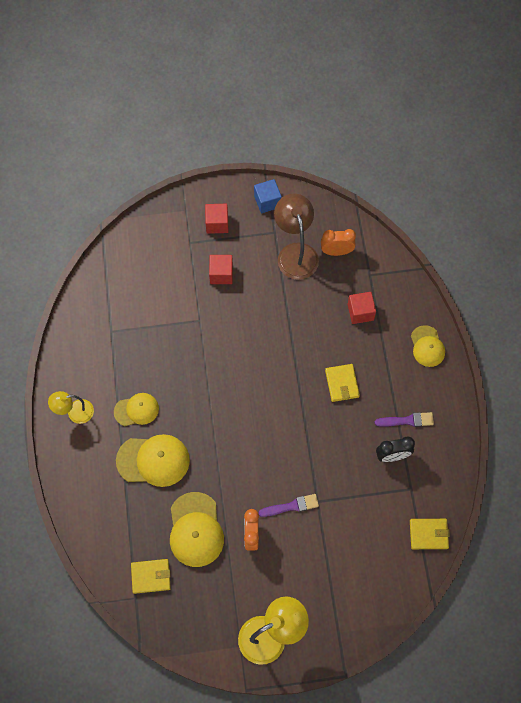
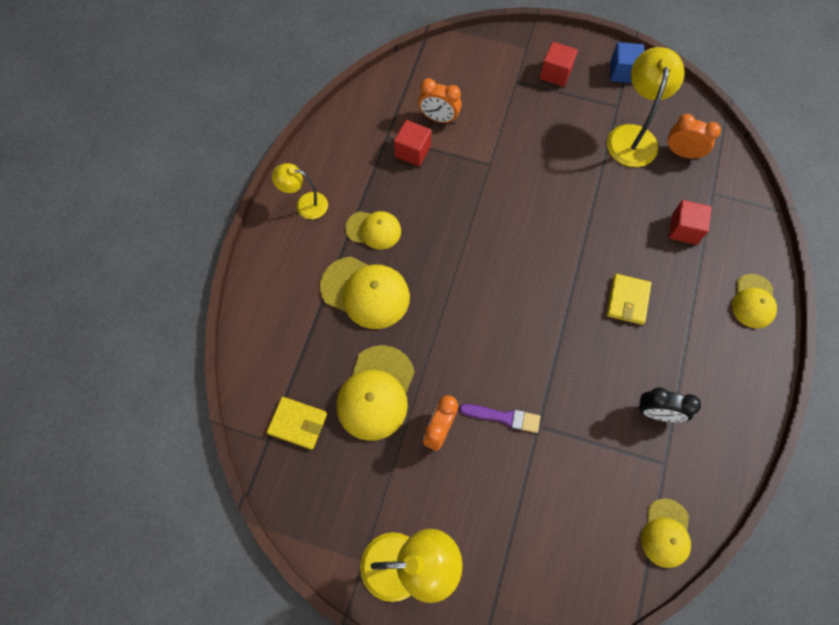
camera: 25 degrees right, 0 degrees up
red cube [209,255,233,284] -> red cube moved to [394,120,431,166]
brown lamp [274,194,319,280] -> yellow lamp [607,47,685,167]
purple brush [375,412,434,427] -> none
yellow wallet [410,519,450,549] -> yellow cap [641,499,691,568]
none -> orange clock [418,78,462,123]

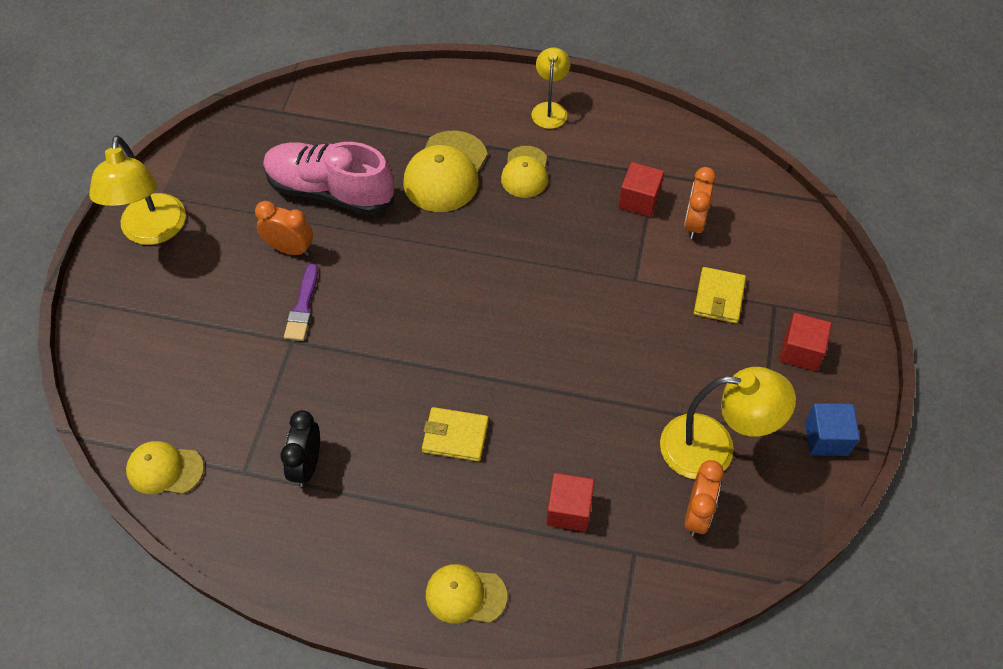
camera: 85 degrees right, 10 degrees down
yellow wallet [267,397,327,450] -> yellow wallet moved to [694,267,746,324]
yellow cap [337,345,415,441] -> pink shoe [263,142,395,215]

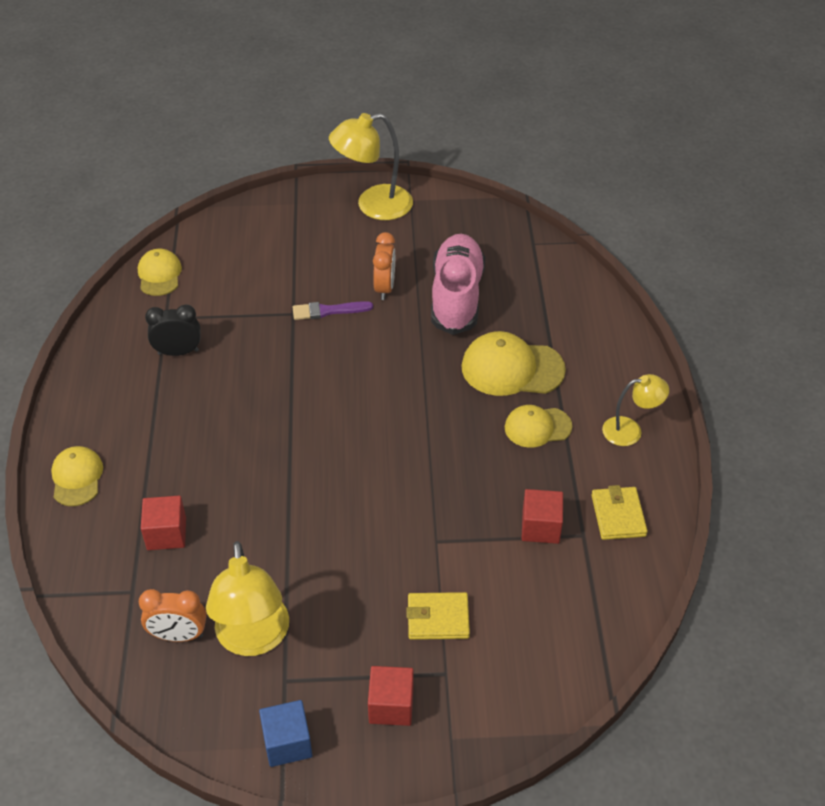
camera: 75 degrees right, 10 degrees down
yellow wallet [422,407,489,462] -> yellow wallet moved to [591,485,648,540]
orange clock [684,167,716,239] -> none

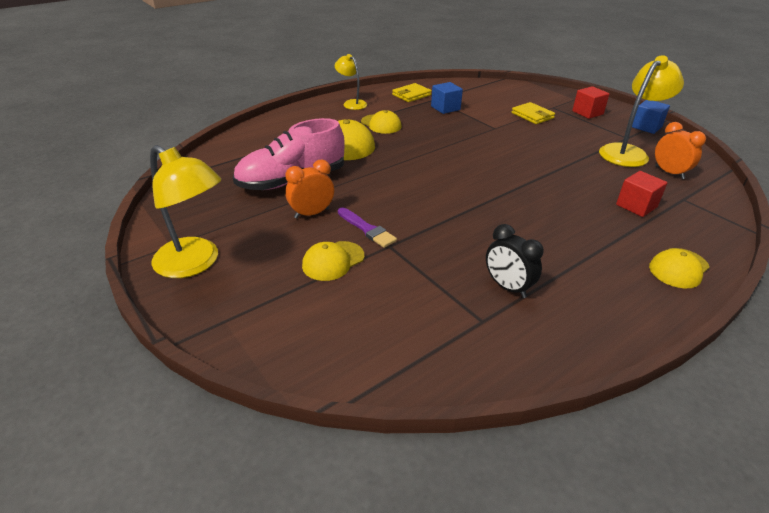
camera: 125 degrees left, 10 degrees down
yellow cap [138,249,182,296] -> yellow cap moved to [302,241,364,281]
red cube [522,489,563,544] -> blue cube [431,82,463,114]

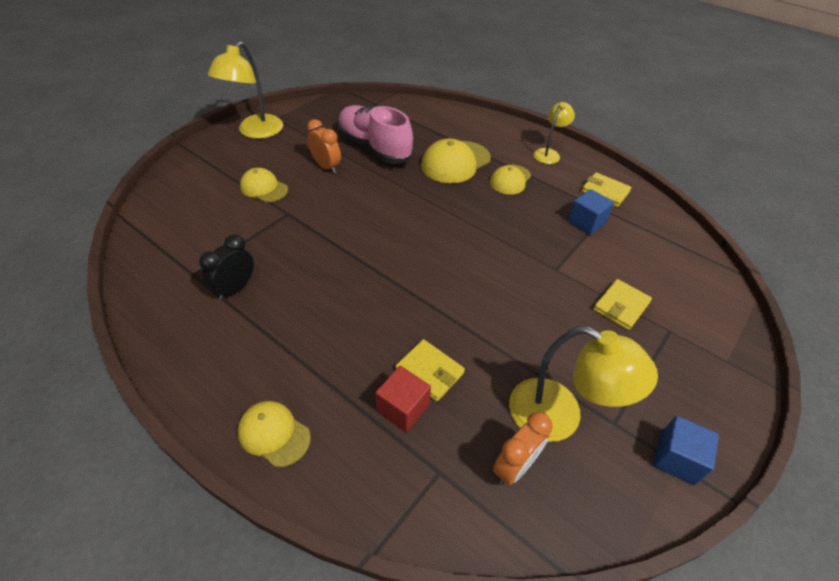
camera: 75 degrees right, 10 degrees up
purple brush [338,207,397,248] -> none
red cube [572,86,610,119] -> none
none -> yellow wallet [395,339,465,401]

